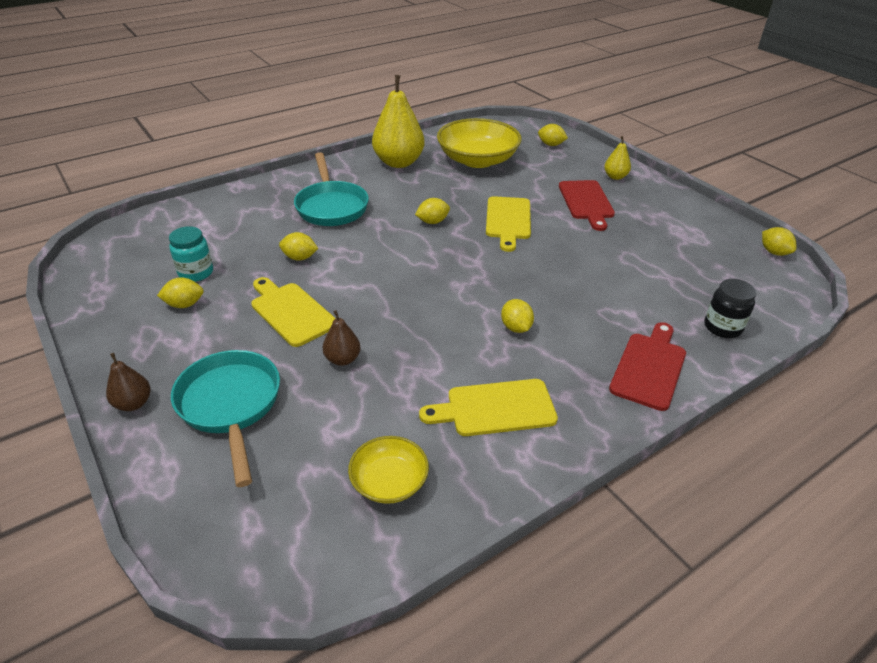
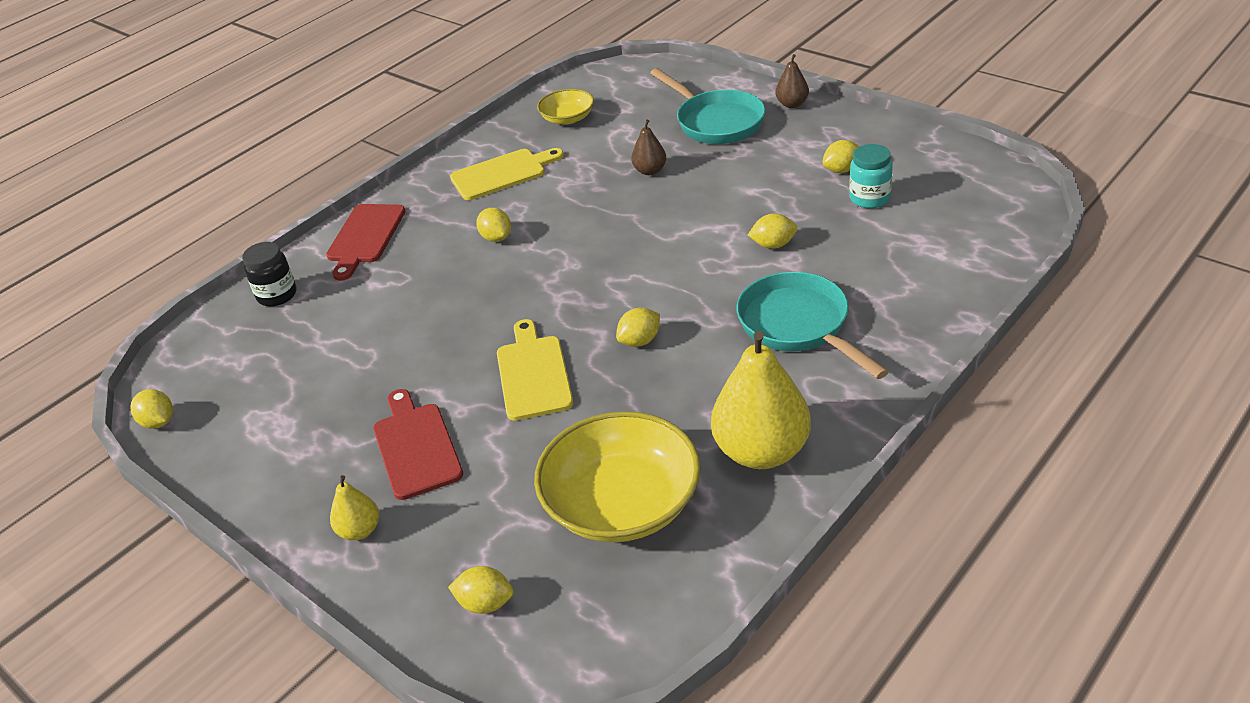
camera: 170 degrees right, 0 degrees up
yellow cutting board [251,277,336,347] -> none

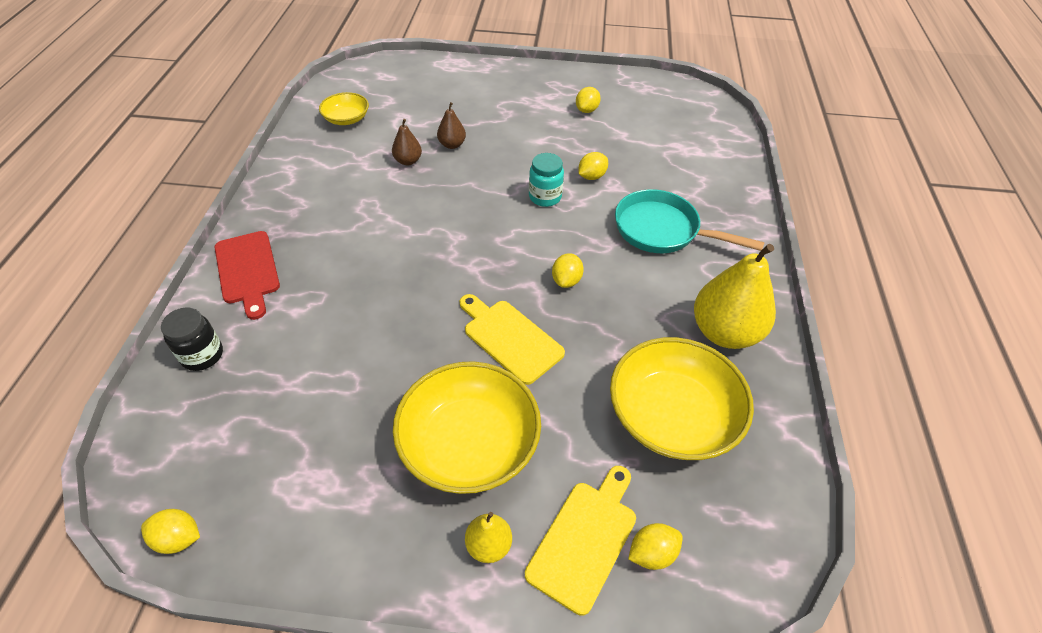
camera: 40 degrees left, 10 degrees up
red cutting board [373,389,463,500] -> yellow bowl [393,361,541,494]
yellow cutting board [450,148,564,200] -> yellow cutting board moved to [525,466,636,616]
yellow lemon [476,208,511,242] -> none
turquoise pan [650,68,766,144] -> none
brown pear [776,54,809,108] -> brown pear moved to [392,119,422,165]
turquoise jar [849,144,893,209] -> turquoise jar moved to [529,153,564,207]

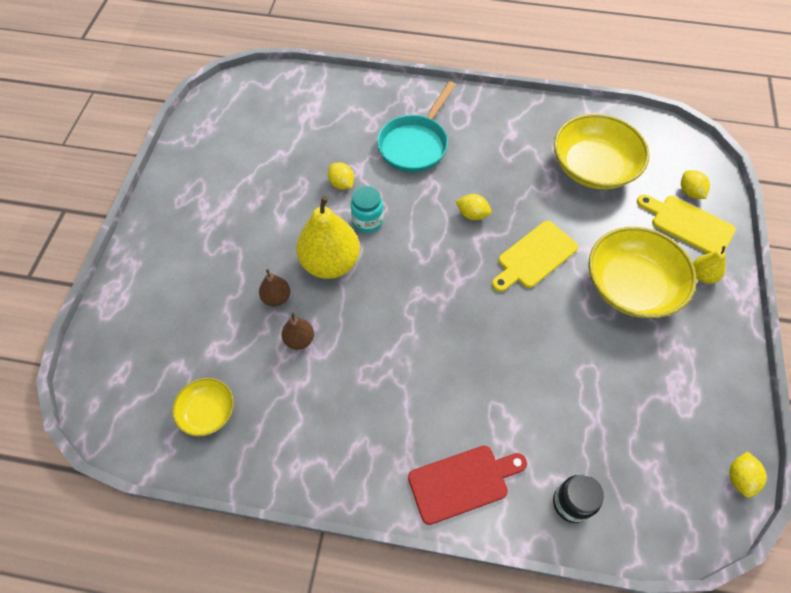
camera: 85 degrees left, 10 degrees up
yellow lemon [576,87,601,113] -> none
yellow pear [694,244,776,349] -> yellow pear moved to [296,196,360,279]

